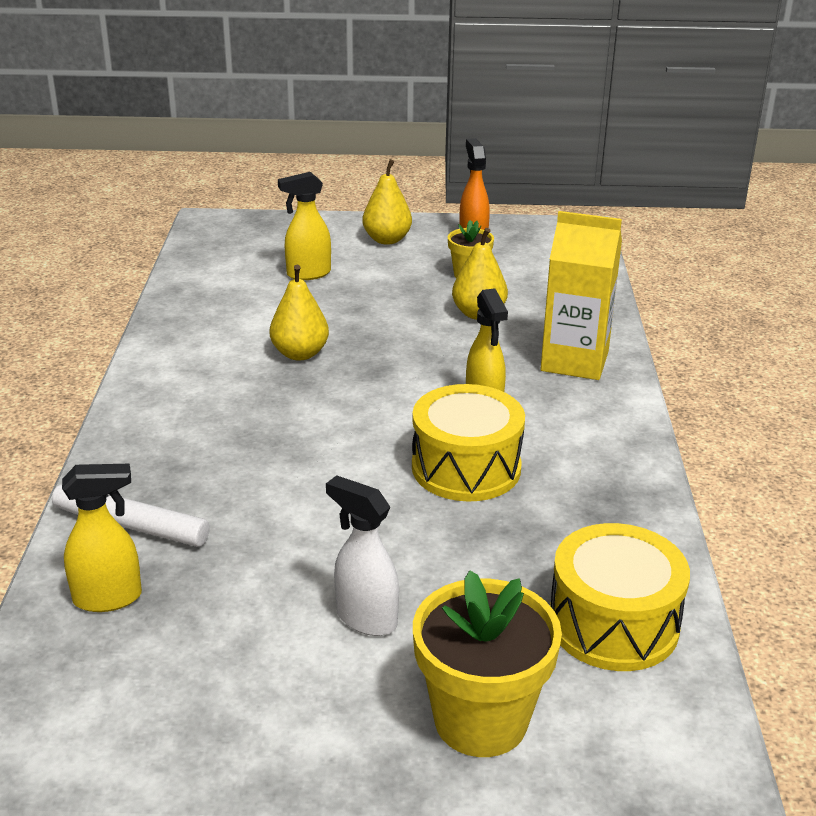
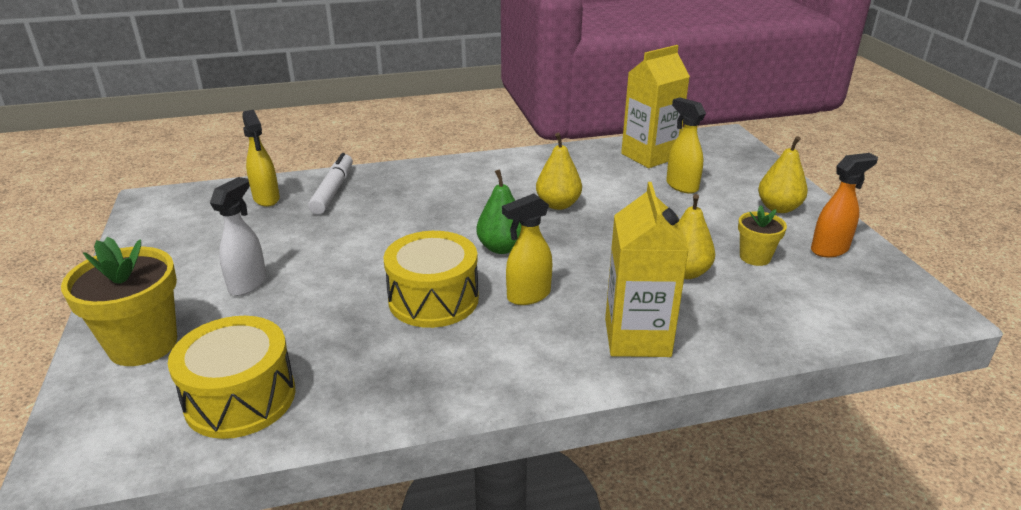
camera: 75 degrees right, 0 degrees up
none -> green pear [476,169,521,254]
none -> yellow carton [621,45,690,168]

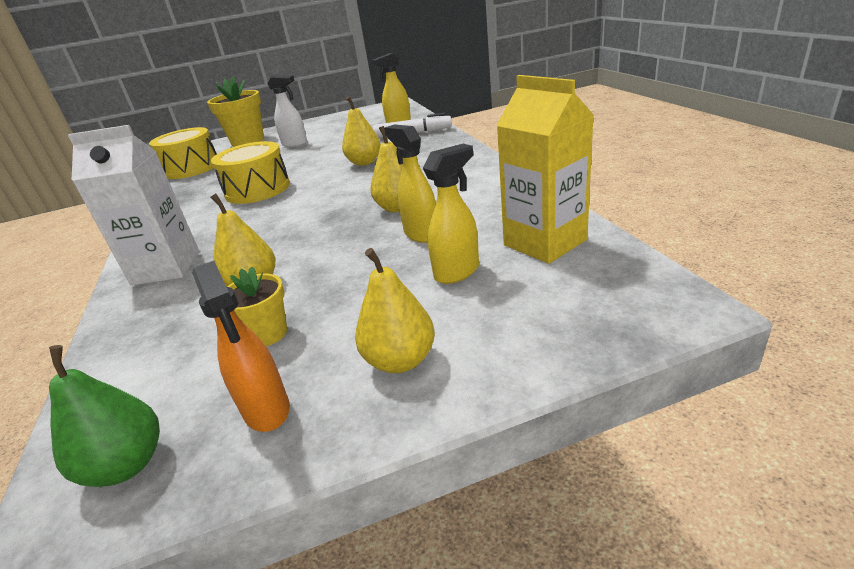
camera: 90 degrees right, 0 degrees up
green pear [476,169,521,254] -> green pear moved to [49,345,160,487]
yellow spray bottle [502,193,552,305] -> yellow spray bottle moved to [384,124,436,243]
yellow carton [605,182,689,357] -> white carton [68,125,200,286]
none -> yellow pear [342,96,381,166]

